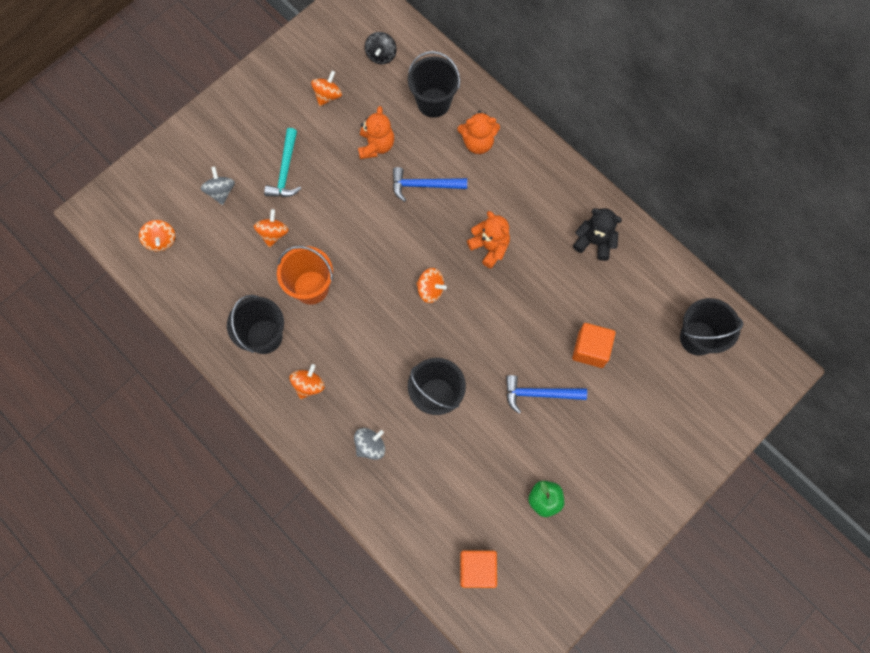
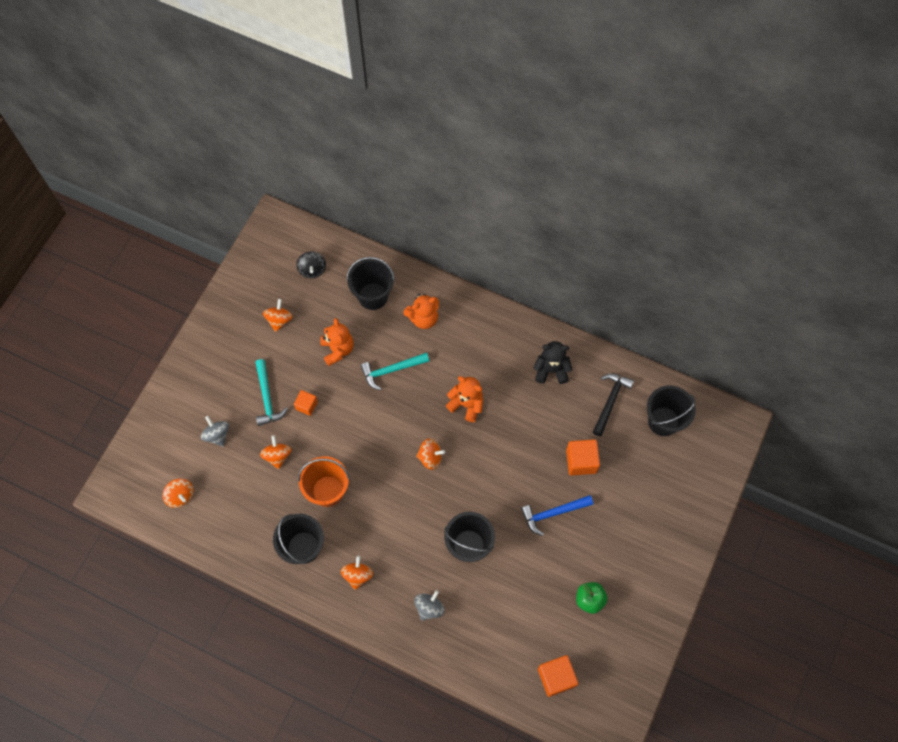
camera: 20 degrees left, 5 degrees down
blue hammer [393,167,467,202] -> turquoise hammer [361,352,429,390]
none -> orange cube [294,390,318,416]
none -> black hammer [593,374,634,436]

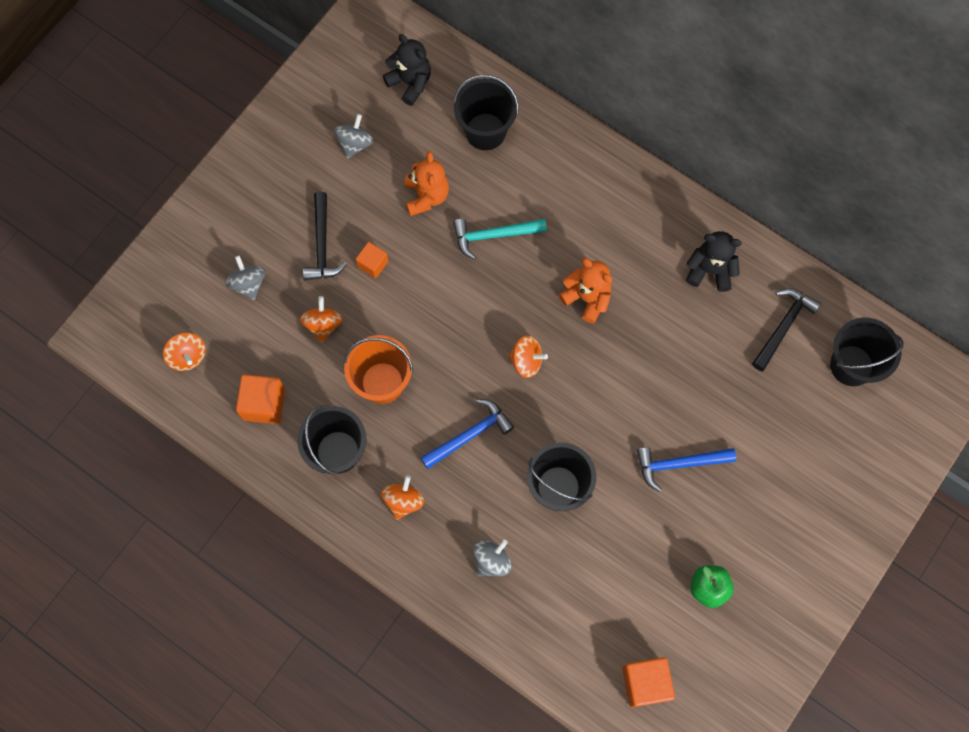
camera: 10 degrees right, 5 degrees up
turquoise hammer [255,359,287,426] -> black hammer [303,192,347,280]
orange spinning top [263,299,293,332] -> grey spinning top [334,114,373,159]
black spinning top [296,251,326,278] -> black teddy bear [383,34,431,106]
orange teddy bear [403,294,439,329] -> none
orange cube [566,439,600,475] -> orange cube moved to [236,374,285,424]
none -> blue hammer [421,399,514,469]

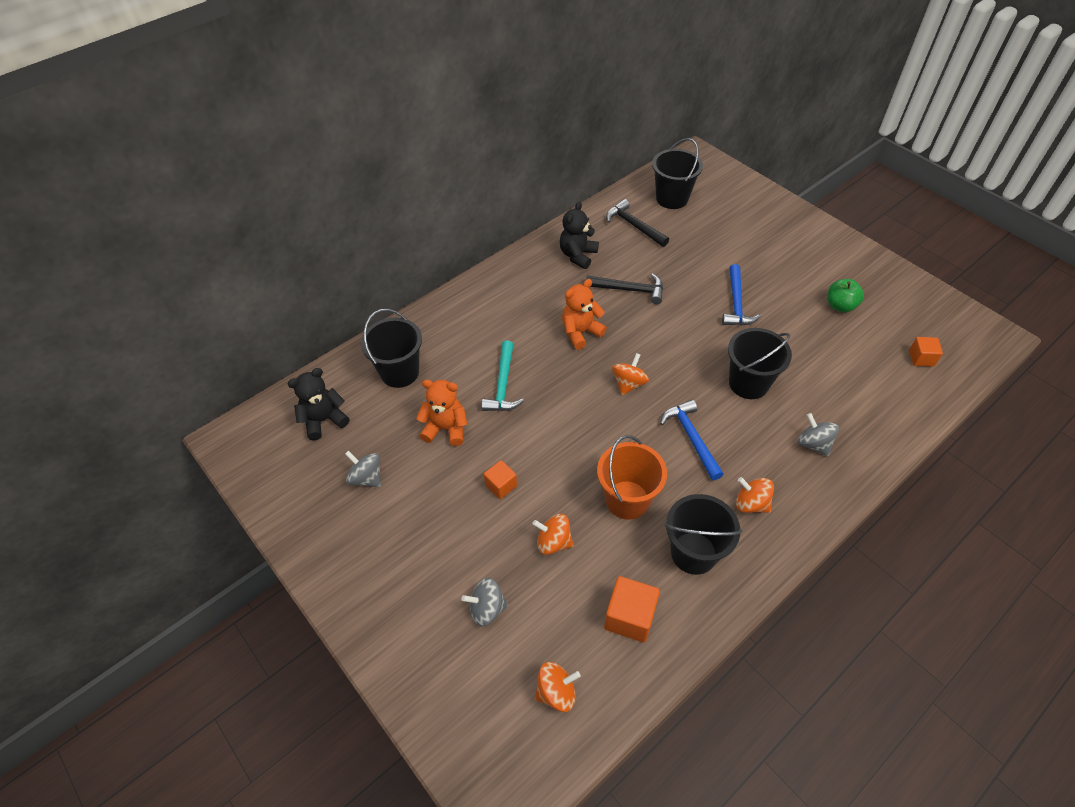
camera: 75 degrees left, 20 degrees down
black hammer [303,192,347,280] -> black hammer moved to [586,273,663,304]
orange cube [622,657,675,707] -> orange cube [909,337,943,367], size x0.62

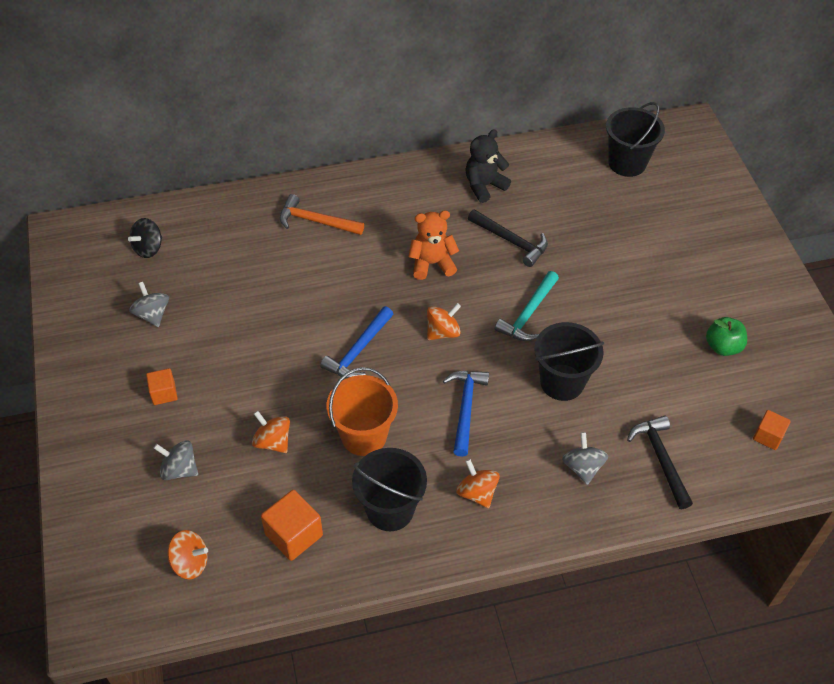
camera: 25 degrees right, 0 degrees up
black teddy bear [288,368,350,440] -> black spinning top [128,218,162,258]
black bucket [361,309,422,388] -> none
orange teddy bear [416,380,468,446] -> none
turquoise hammer [481,340,524,411] -> turquoise hammer moved to [495,271,559,341]
orange cube [484,460,517,499] -> orange cube moved to [146,368,178,405]
black hammer [606,199,669,247] -> black hammer moved to [627,415,693,509]
blue hammer [722,264,761,325] -> blue hammer moved to [320,306,393,379]
none -> orange hammer [280,194,364,235]

